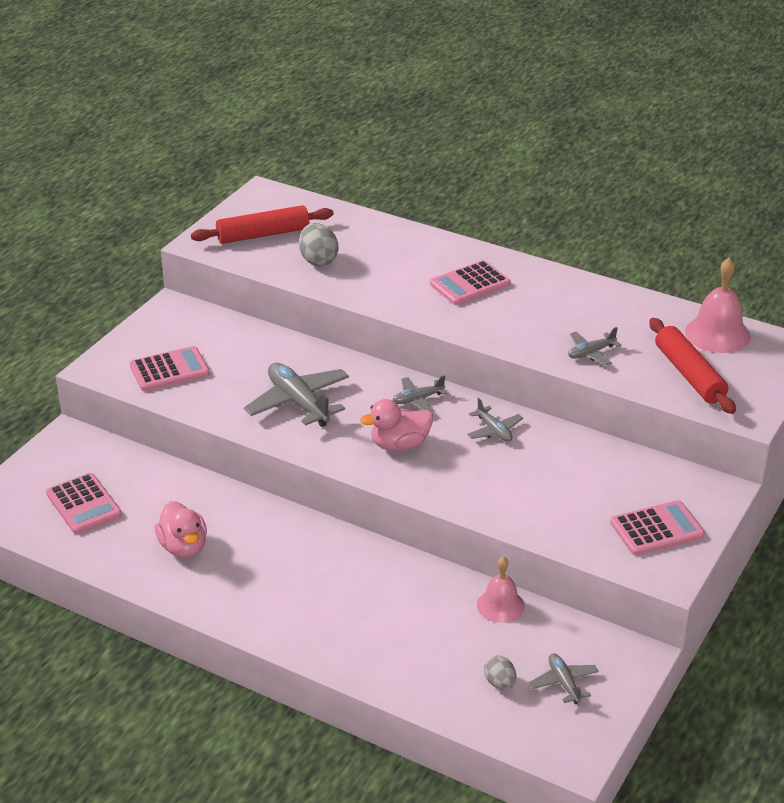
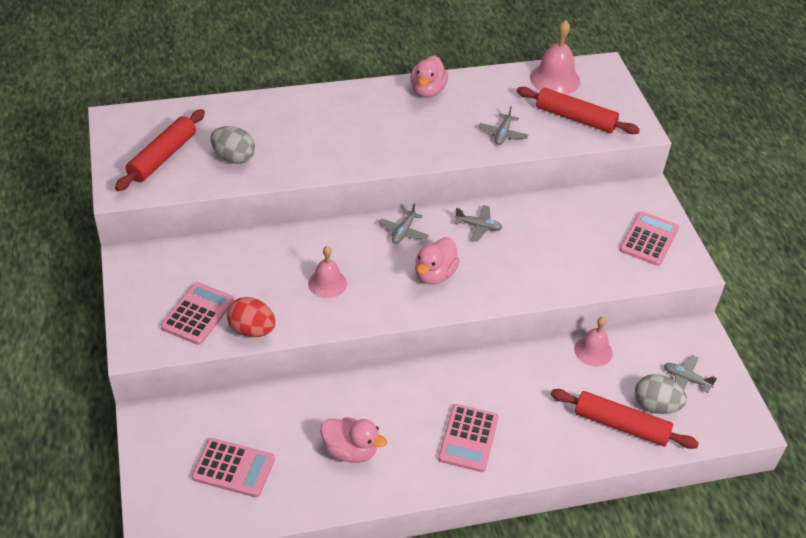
camera: 45 degrees left, 10 degrees up
grey plane [244,363,349,427] -> pink bell [308,246,347,298]
pink calculator [430,260,511,305] -> pink calculator moved to [438,404,499,472]
grey egg [484,656,516,690] -> grey egg [635,374,687,414], size x1.61
none -> red egg [227,297,276,337]
none -> pink duck [410,55,448,98]
none -> red rolling pin [551,389,699,449]

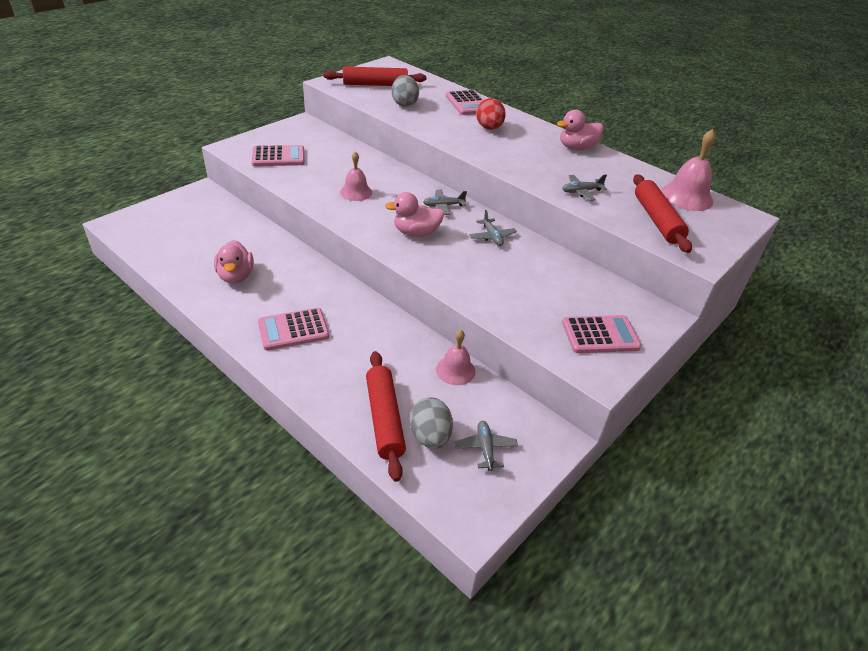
camera: 55 degrees right, 5 degrees down
pink calculator [192,438,275,497] -> pink calculator moved to [446,90,484,115]
red egg [227,297,276,337] -> red egg moved to [476,98,506,130]

